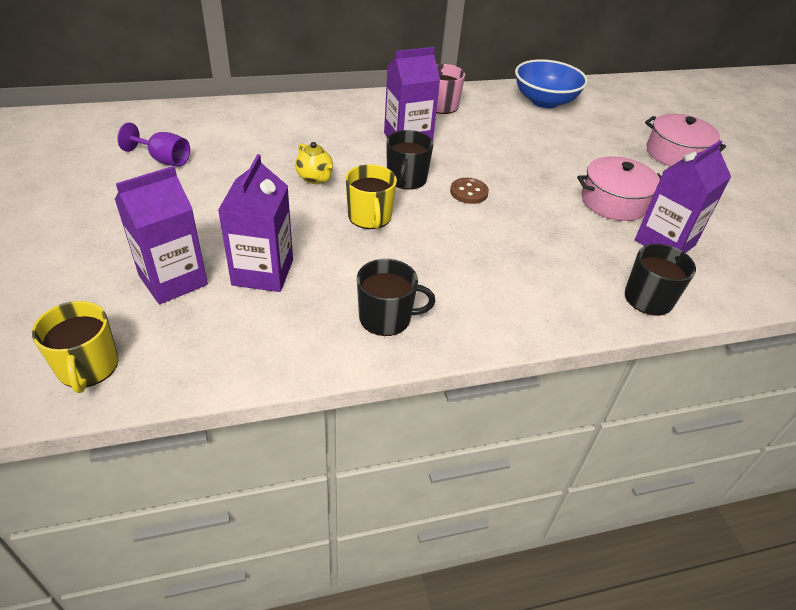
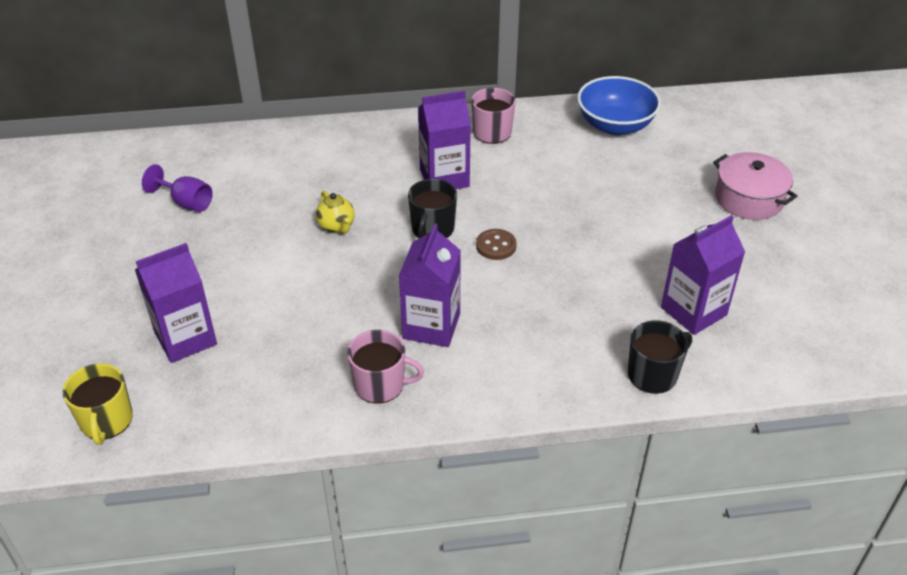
camera: 10 degrees right, 0 degrees up
purple carton [218,154,293,292] -> purple carton moved to [399,224,461,347]
yellow mug [346,165,397,229] -> none
black mug [357,259,435,336] -> pink mug [347,330,424,404]
pink pot [577,156,661,221] -> none

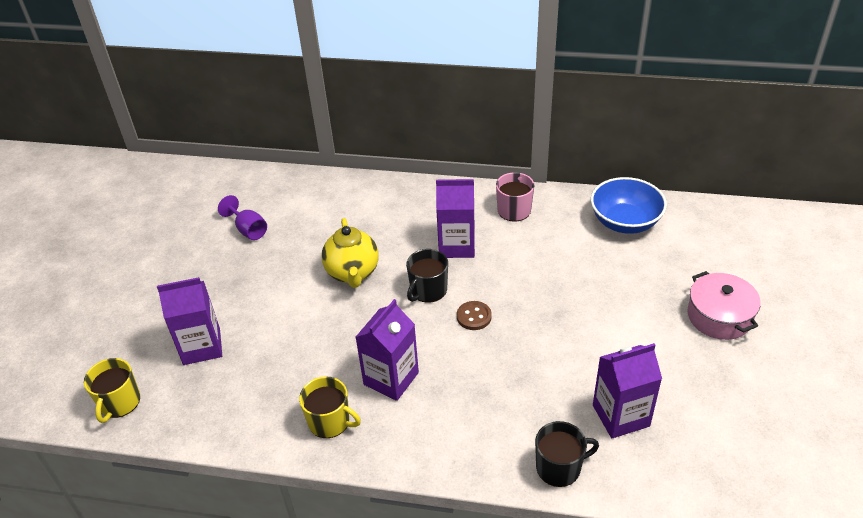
camera: 20 degrees right, 0 degrees up
yellow teapot [316,191,355,233] -> yellow teapot [322,218,379,288], size x1.75
pink mug [347,330,424,404] -> yellow mug [299,376,361,438]

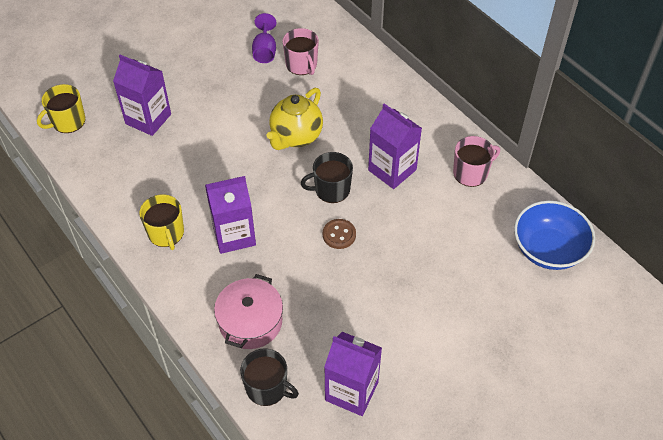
camera: 40 degrees right, 10 degrees up
pink pot [688,271,761,340] -> pink pot moved to [214,274,283,349]
none -> pink mug [283,28,319,75]

